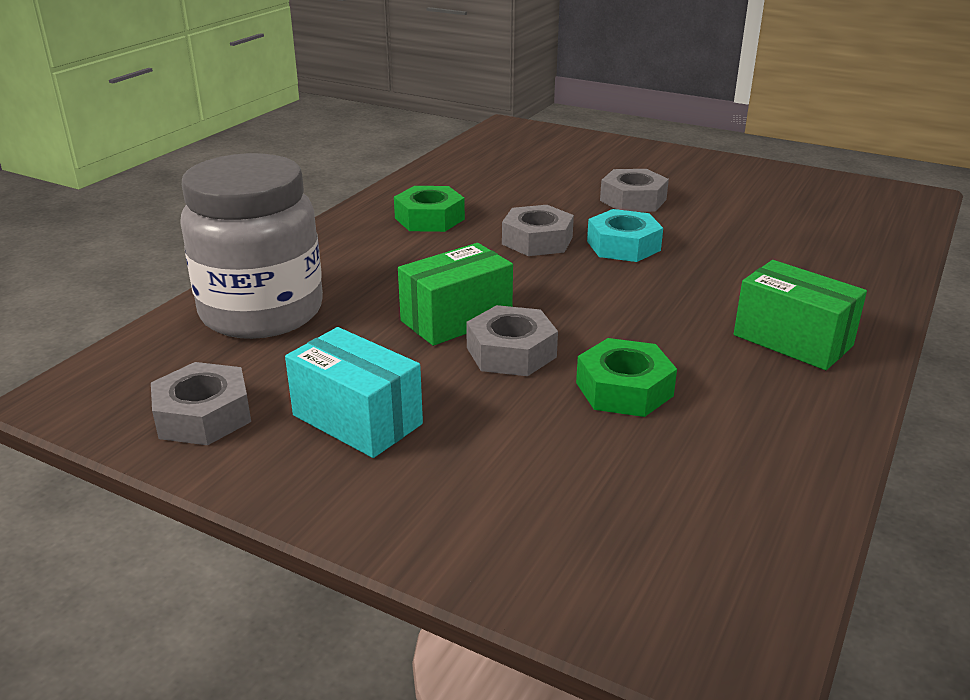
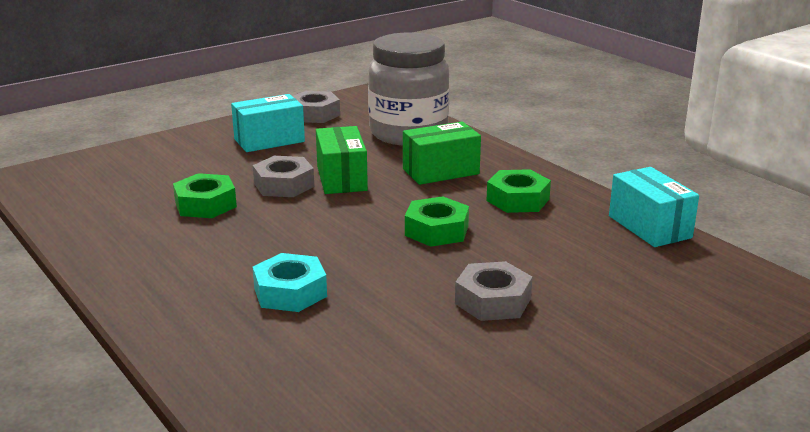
camera: 115 degrees right, 5 degrees down
grey nut [502,205,574,256] -> green nut [405,196,469,247]
turquoise nut [587,209,663,262] -> turquoise nut moved to [253,253,327,312]
green box [734,260,867,370] -> green box moved to [403,122,481,185]
none -> turquoise box [609,167,699,247]

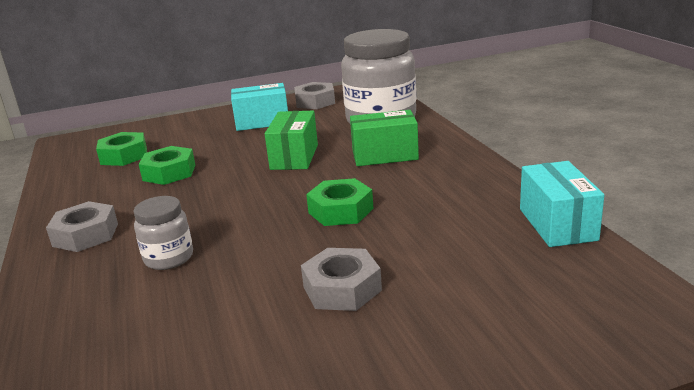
camera: 20 degrees right, 0 degrees up
grey nut [253,156,314,197] -> grey nut moved to [46,201,118,252]
turquoise nut [253,253,327,312] -> grey jar [133,196,193,270]
green nut [486,169,551,213] -> green nut moved to [96,132,147,166]

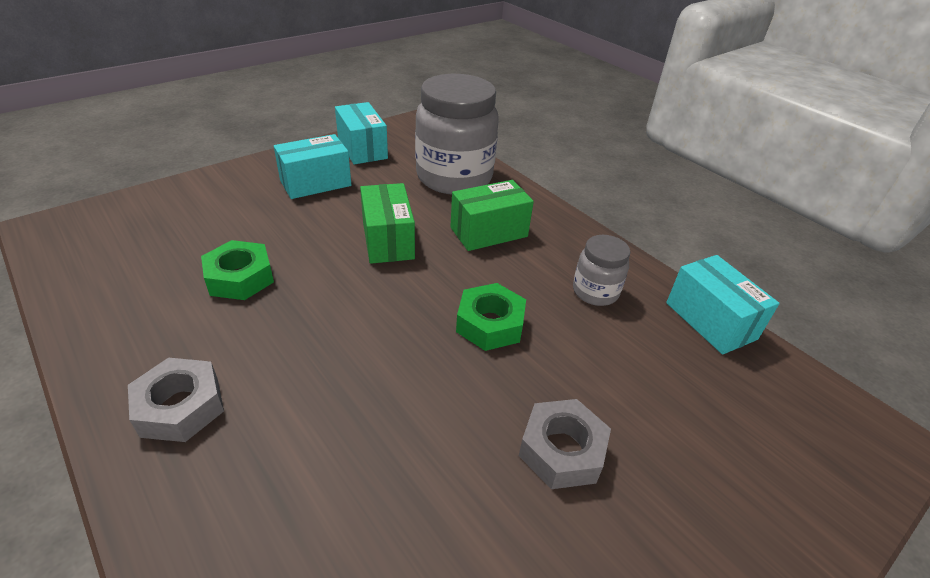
camera: 25 degrees left, 15 degrees up
green nut [96,132,147,166] -> none
grey jar [133,196,193,270] -> grey jar moved to [573,235,630,306]
grey nut [294,82,335,109] -> turquoise box [335,102,388,164]

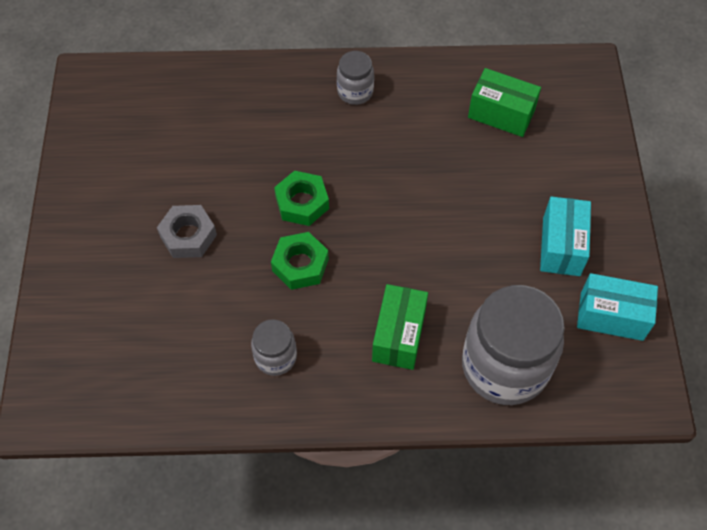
camera: 130 degrees right, 20 degrees up
grey nut [128,358,224,442] -> grey jar [337,51,374,105]
green nut [201,240,274,300] -> green nut moved to [274,171,329,226]
green box [360,183,415,264] -> green box moved to [468,68,541,137]
turquoise box [666,255,780,355] -> none

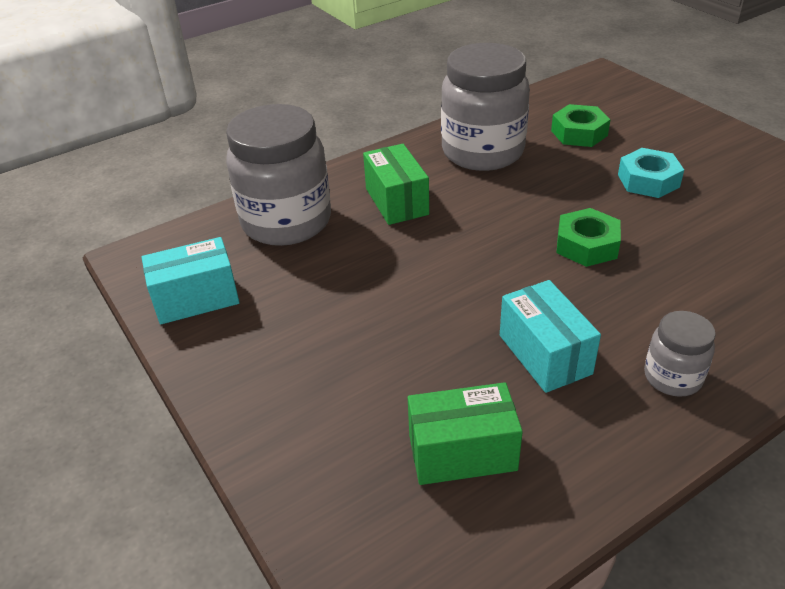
camera: 150 degrees right, 20 degrees down
grey nut [157,205,217,258] -> turquoise nut [618,148,684,198]
grey jar [251,319,297,376] -> grey jar [441,43,530,171], size x2.06
green nut [271,232,329,290] -> green nut moved to [551,104,611,147]
turquoise box [540,196,591,276] -> turquoise box moved to [500,280,601,393]

